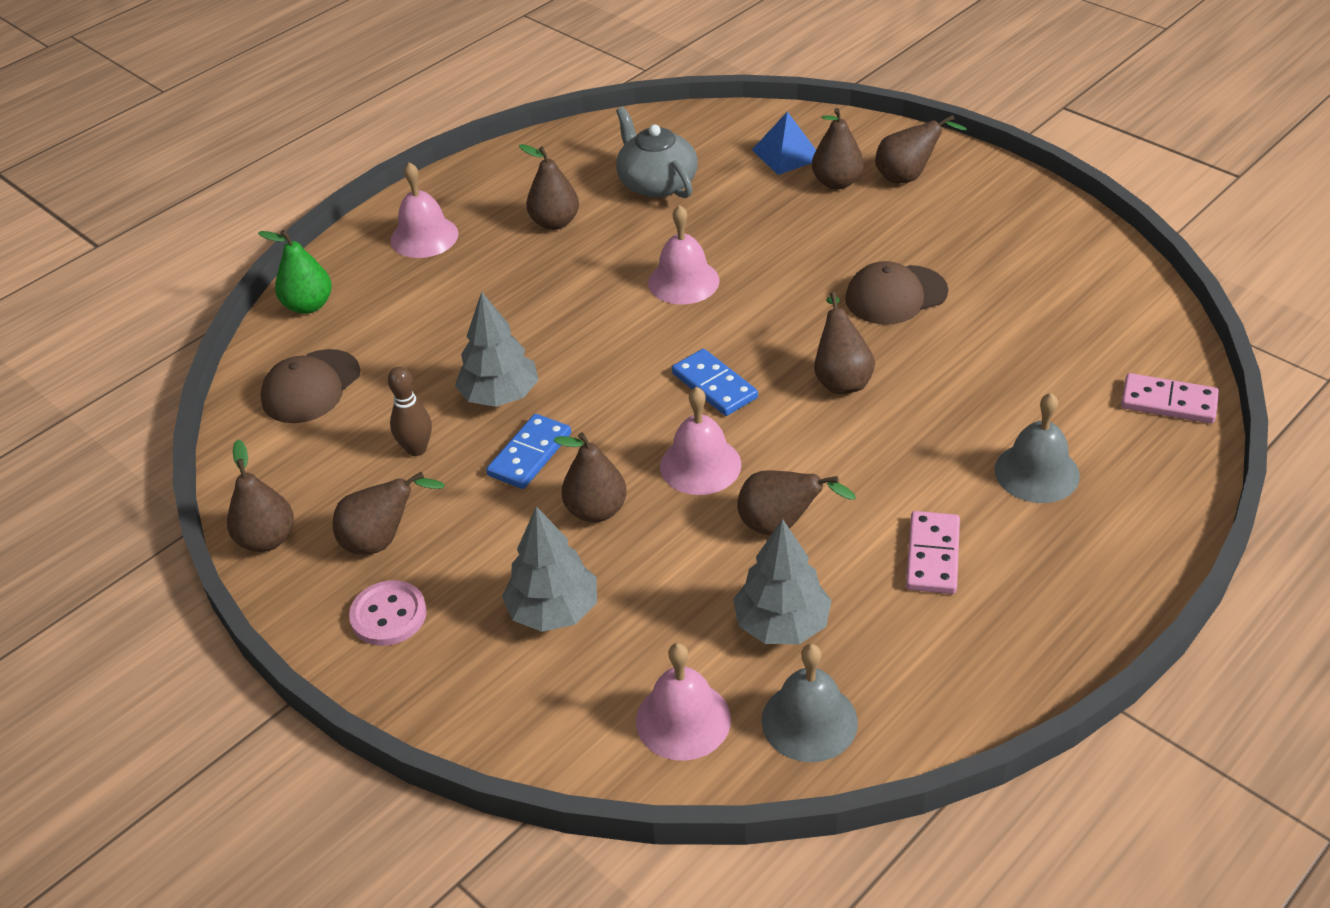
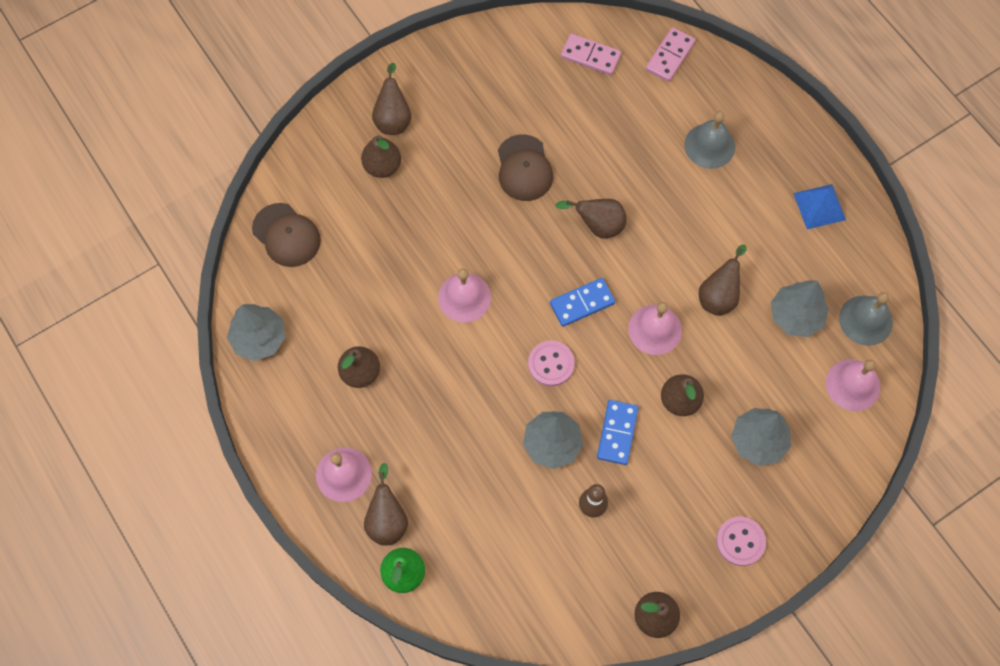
camera: 80 degrees left, 25 degrees up
brown cap [260,349,360,423] -> brown cap moved to [252,203,321,267]
brown pear [333,472,445,555] -> brown pear moved to [364,463,408,546]
blue domino [486,414,571,489] -> blue domino turned 60 degrees clockwise [597,400,638,465]
grey teapot [616,107,698,198] -> none
blue pyramid [752,111,816,175] -> blue pyramid moved to [793,184,846,229]
pink domino [906,511,960,594] -> pink domino moved to [561,33,621,75]
none -> grey tree [227,304,285,361]
none -> pink button [528,341,575,386]

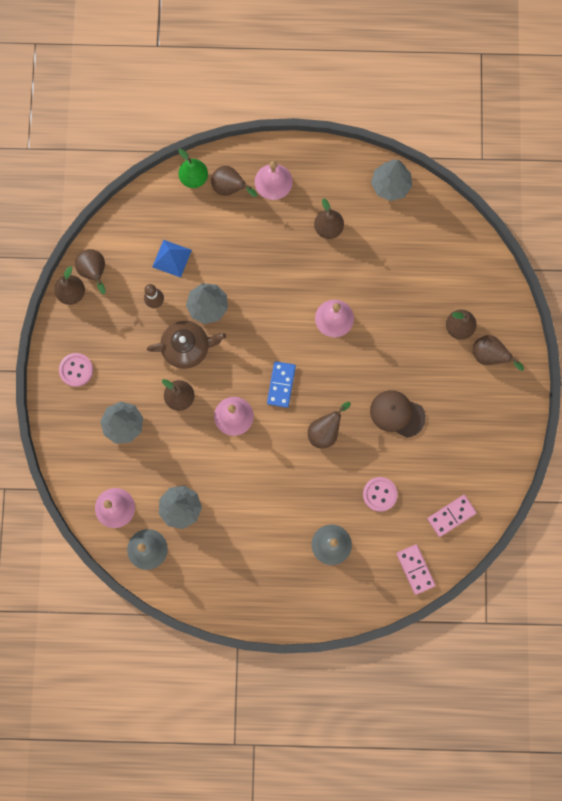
camera: 125 degrees right, 10 degrees up
brown cap [252,203,321,267] -> none
pink button [528,341,575,386] -> pink button moved to [363,477,397,512]
blue domino [597,400,638,465] -> brown teapot [147,321,226,369]
brown pear [699,245,747,316] -> brown pear moved to [75,249,106,294]
blue pyramid [793,184,846,229] -> blue pyramid moved to [152,240,192,278]

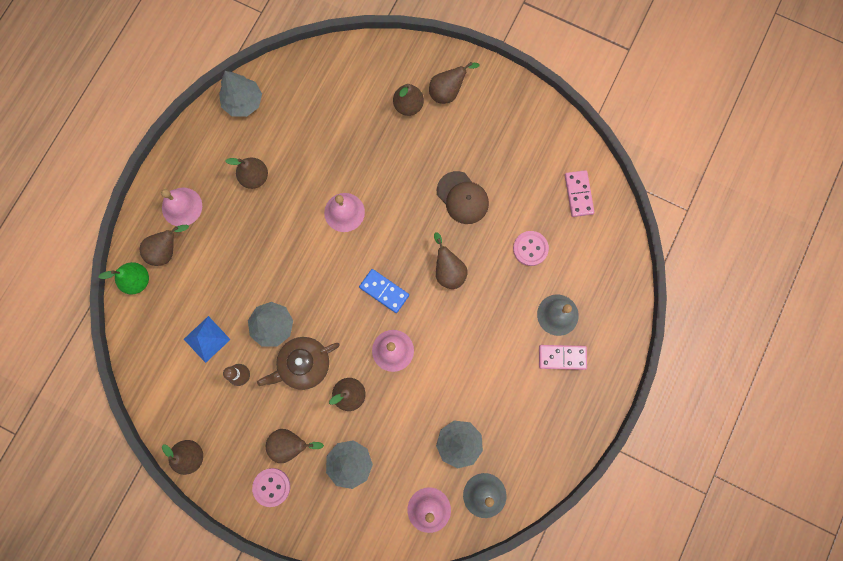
camera: 65 degrees left, 0 degrees up
brown pear [75,249,106,294] -> brown pear moved to [266,429,324,463]
brown teapot [147,321,226,369] -> brown teapot turned 135 degrees counterclockwise [257,337,340,390]
brown cap [370,390,426,438] -> brown cap turned 90 degrees counterclockwise [437,171,489,224]
pink domino [397,544,436,595] -> pink domino moved to [539,345,587,370]

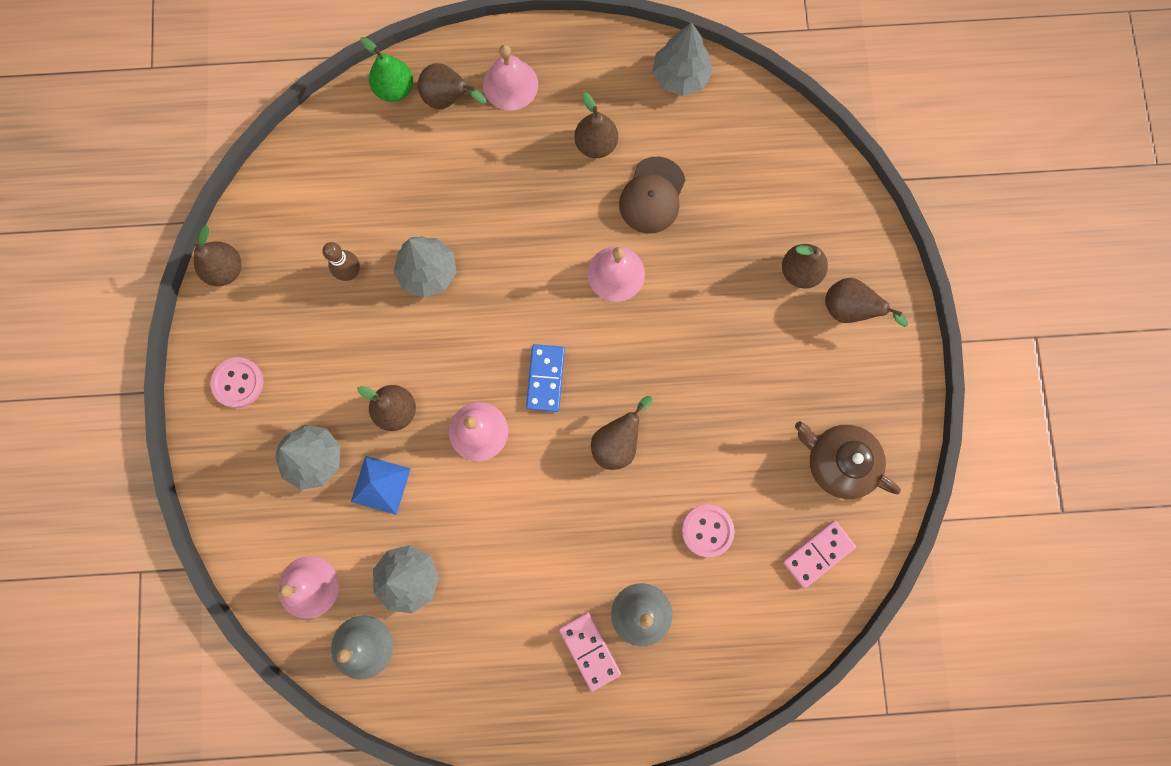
camera: 60 degrees right, 0 degrees up
blue pyramid [184,316,231,363] -> blue pyramid moved to [351,456,411,515]
brown teapot [257,337,340,390] -> brown teapot moved to [795,421,901,499]
brown pear [266,429,324,463] -> none
brown cap [437,171,489,224] -> brown cap moved to [619,157,685,233]

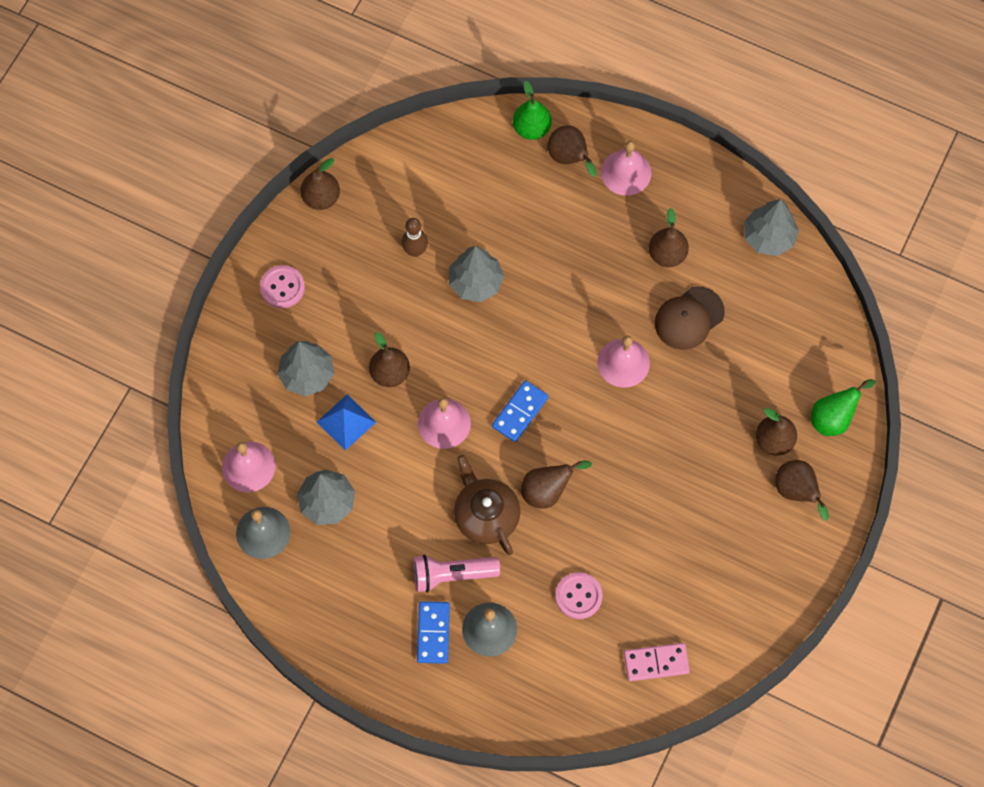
camera: 30 degrees right, 10 degrees down
pink domino [559,612,621,692] -> blue domino [417,601,450,664]
brown teapot [795,421,901,499] -> brown teapot moved to [454,455,520,555]
none -> pink flashlight [413,554,500,593]
none -> green pear [811,379,875,436]

